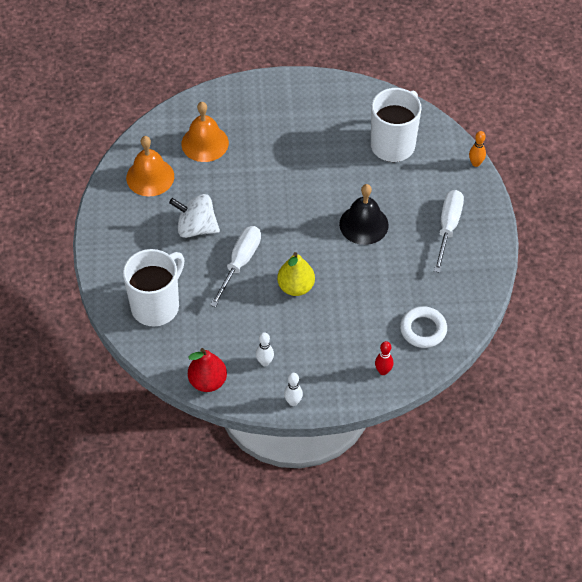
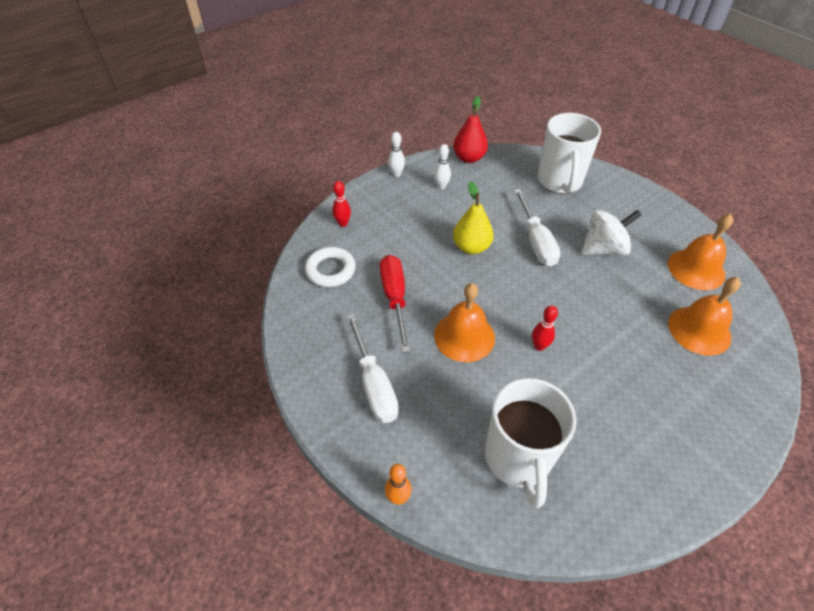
camera: 145 degrees right, 5 degrees down
black bell [339,184,389,245] -> orange bell [434,283,495,362]
none -> red screwdriver [380,255,410,353]
none -> red bowling pin [532,305,558,351]

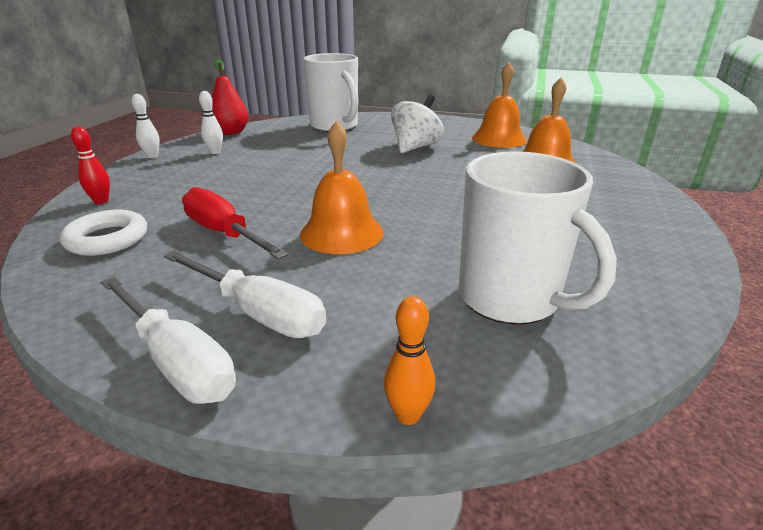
camera: 35 degrees left, 20 degrees down
yellow pear [453,182,494,254] -> none
white screwdriver [514,189,561,266] -> white screwdriver moved to [101,277,236,404]
red bowling pin [532,305,558,351] -> none

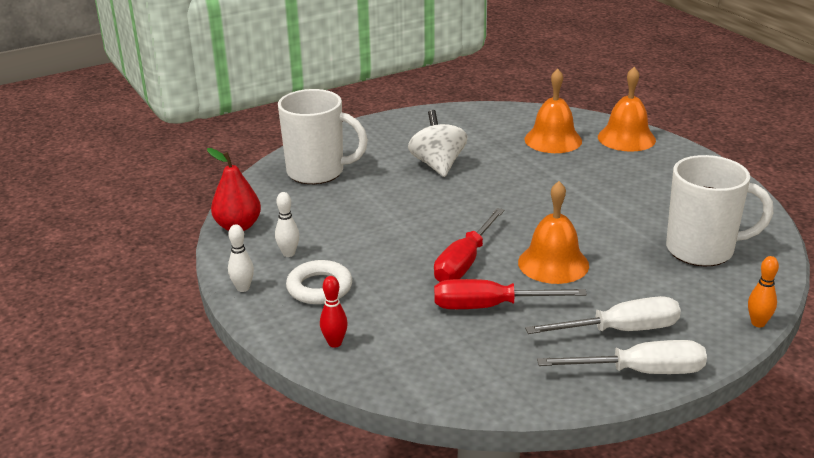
camera: 45 degrees left, 0 degrees up
white ring [60,210,147,256] -> white ring moved to [286,260,352,304]
orange bell [472,62,527,148] -> orange bell moved to [598,67,656,152]
none -> red screwdriver [434,208,505,282]

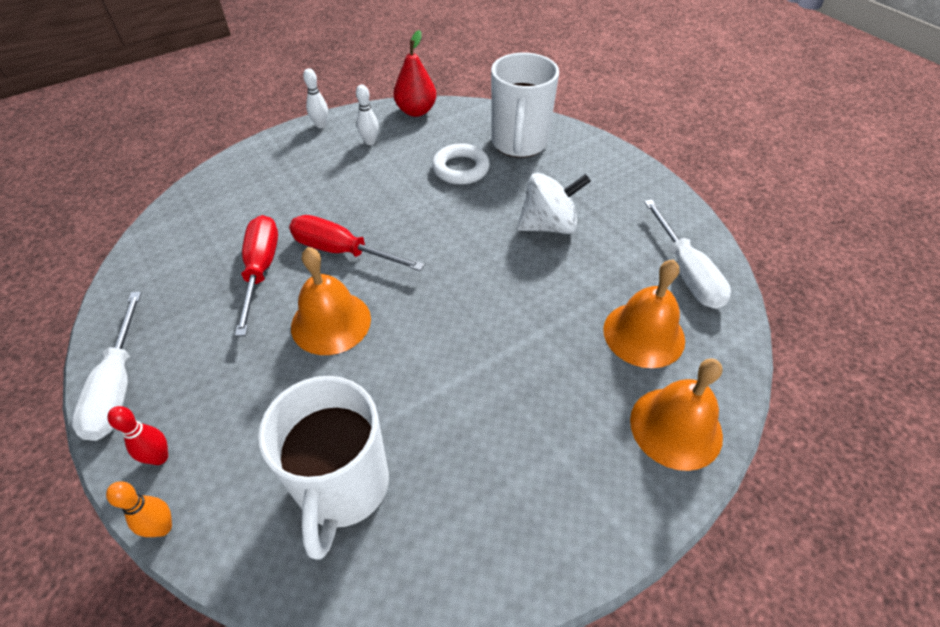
camera: 85 degrees right, 20 degrees up
white ring [286,260,352,304] -> white ring moved to [432,143,490,185]
red bowling pin [320,276,348,348] -> red bowling pin moved to [107,406,168,465]
white screwdriver [525,296,681,334] -> white screwdriver moved to [644,200,731,309]

